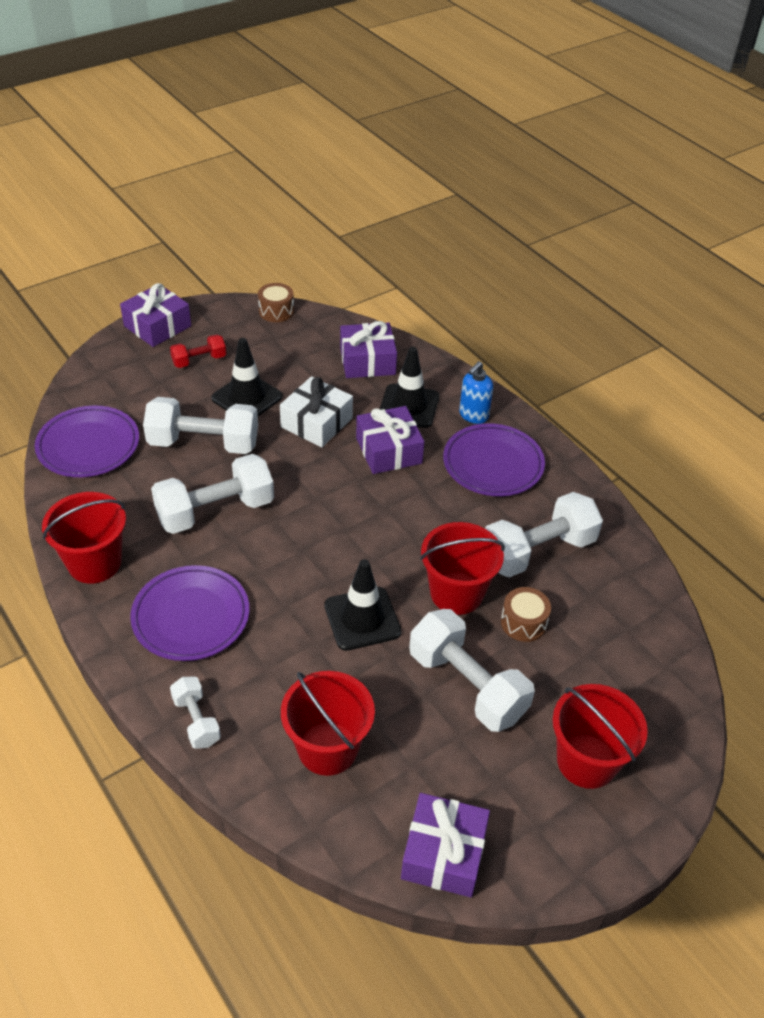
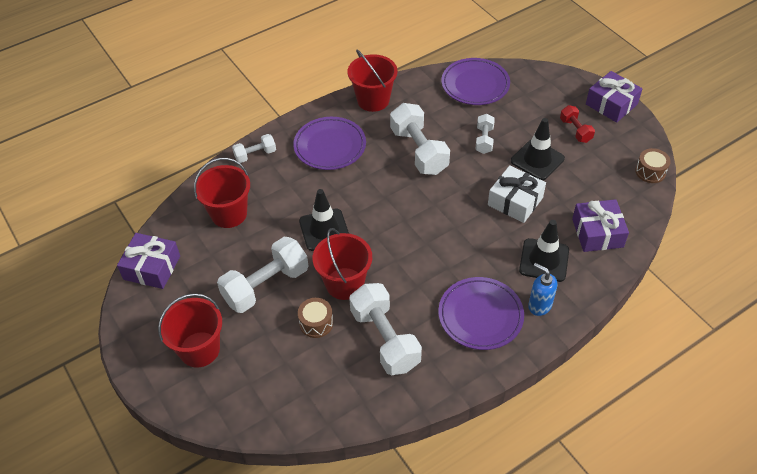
camera: 95 degrees right, 5 degrees up
white dumbbell [143,397,258,454] -> white dumbbell [476,114,495,154], size x0.53
purple gift [356,406,424,474] -> none

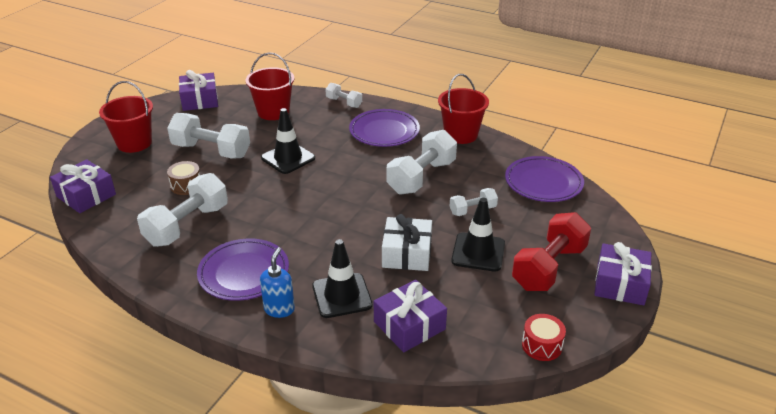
camera: 60 degrees right, 15 degrees down
red bucket [313,228,372,300] -> none
red dumbbell [560,105,595,143] -> red dumbbell [512,212,591,291], size x1.88
brown drum [635,148,671,183] -> red drum [522,314,566,361]
none -> purple gift [50,159,116,213]

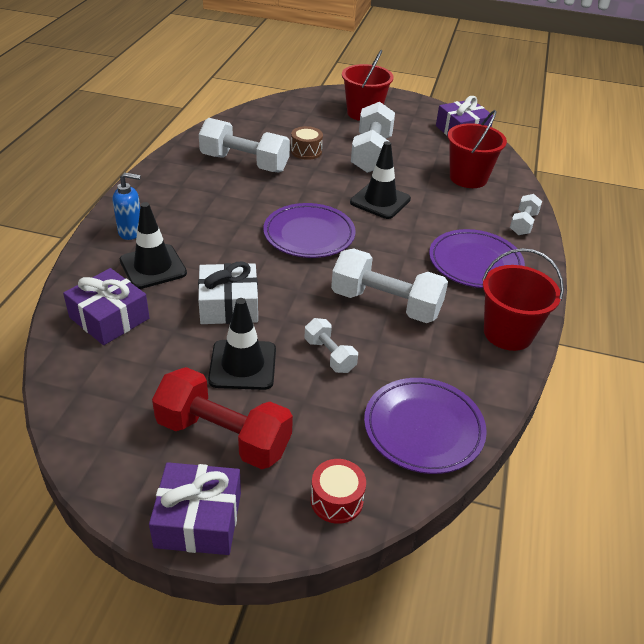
camera: 75 degrees right, 5 degrees up
purple gift [50,159,116,213] -> none
purple plate [197,238,289,301] -> purple plate moved to [263,203,356,258]
red drum [522,314,566,361] -> red drum moved to [311,459,366,524]

